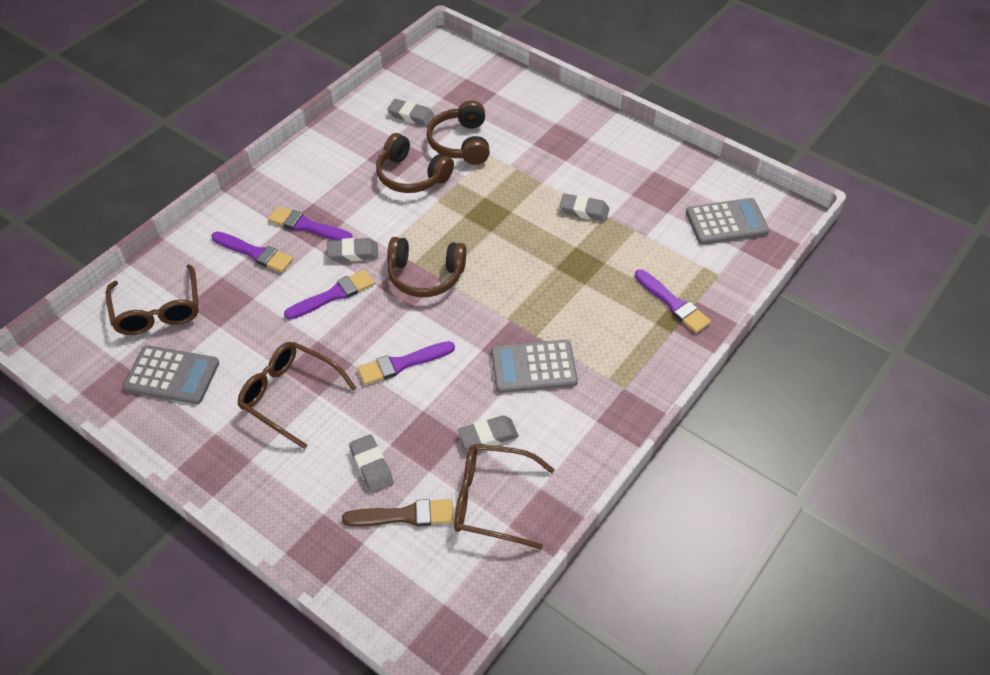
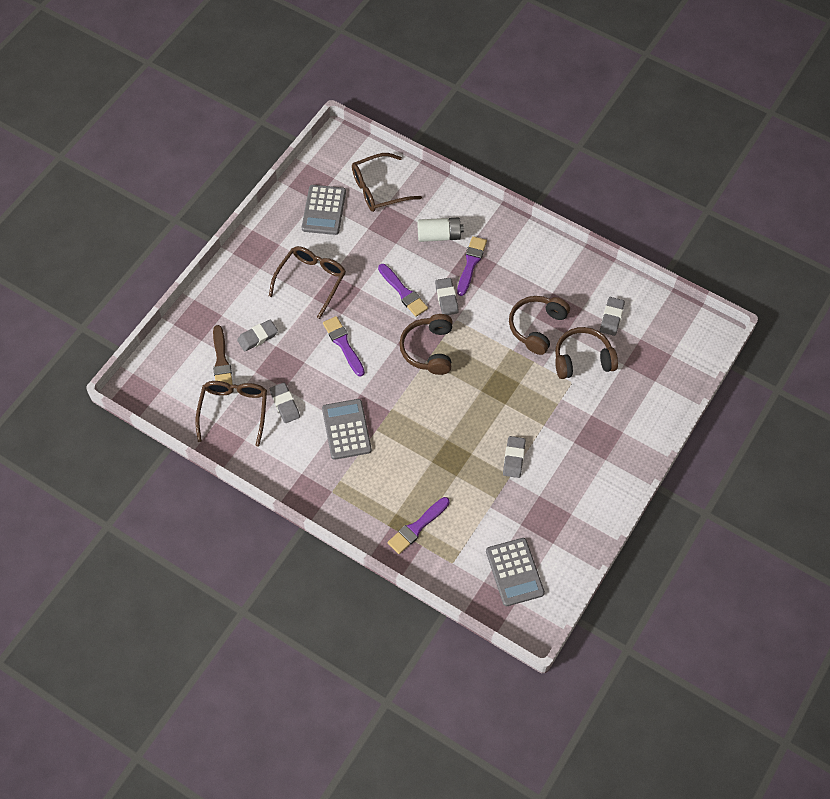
camera: 85 degrees right, 10 degrees up
purple brush [212,231,293,273] -> white battery [417,218,464,242]

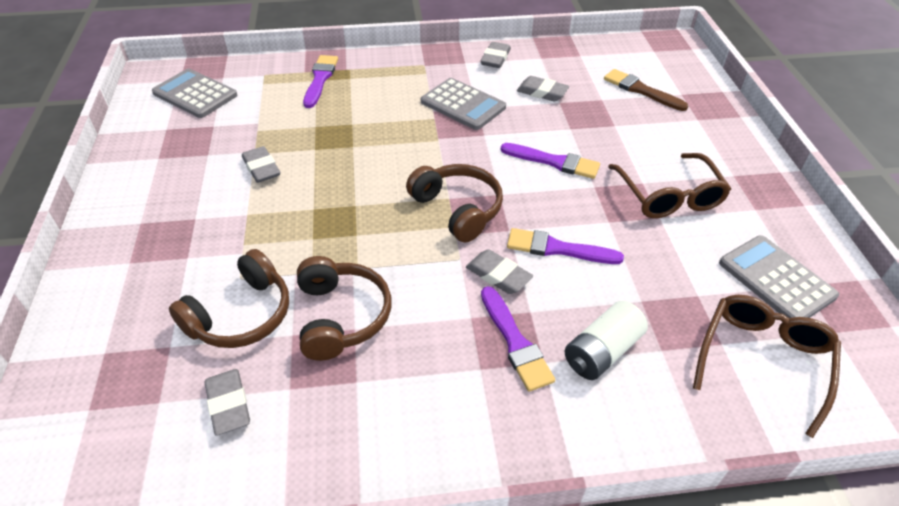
camera: 140 degrees right, 15 degrees down
brown glasses [195,381,267,447] -> none
grey eraser [237,319,278,352] -> grey eraser moved to [480,42,511,68]

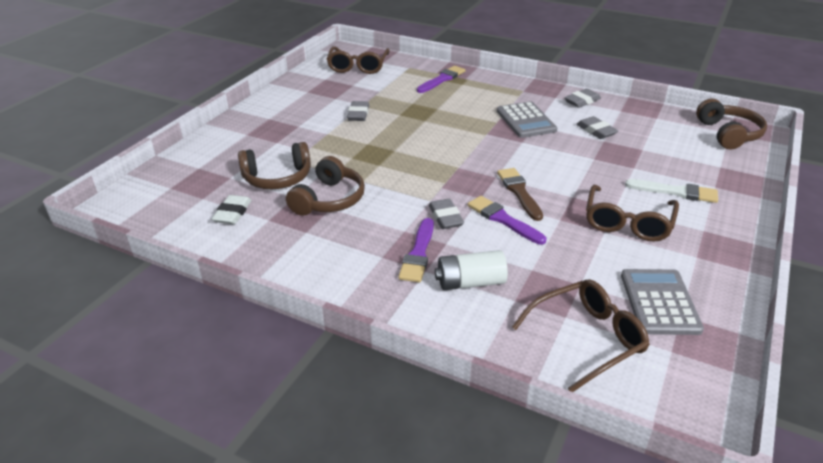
camera: 35 degrees right, 10 degrees down
grey calculator [152,69,237,118] -> brown glasses [326,46,390,74]
grey eraser [204,369,250,436] -> white eraser [212,195,252,224]
brown headphones [406,164,503,243] -> brown headphones moved to [696,99,767,150]
purple brush [501,143,600,179] -> none
brown brush [604,69,688,111] -> brown brush moved to [497,168,543,221]
none -> white brush [625,179,718,203]

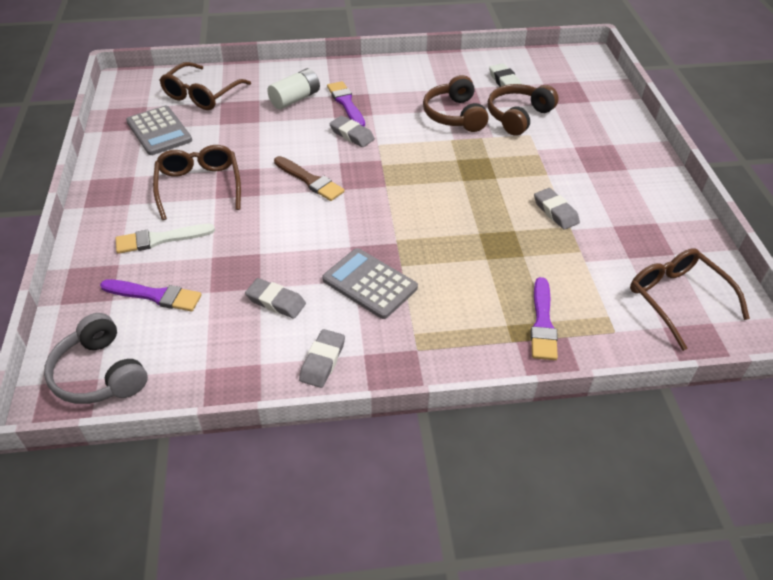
camera: 145 degrees right, 10 degrees up
purple brush [468,196,546,245] -> purple brush moved to [100,279,201,311]
brown headphones [696,99,767,150] -> grey headphones [44,313,148,404]

